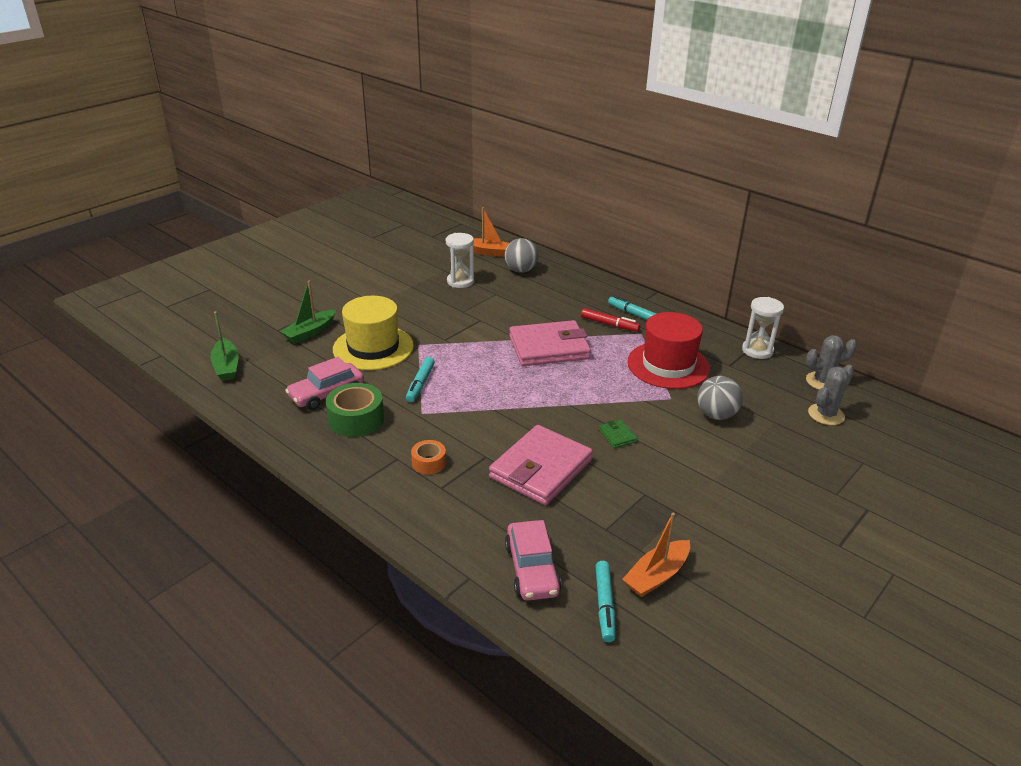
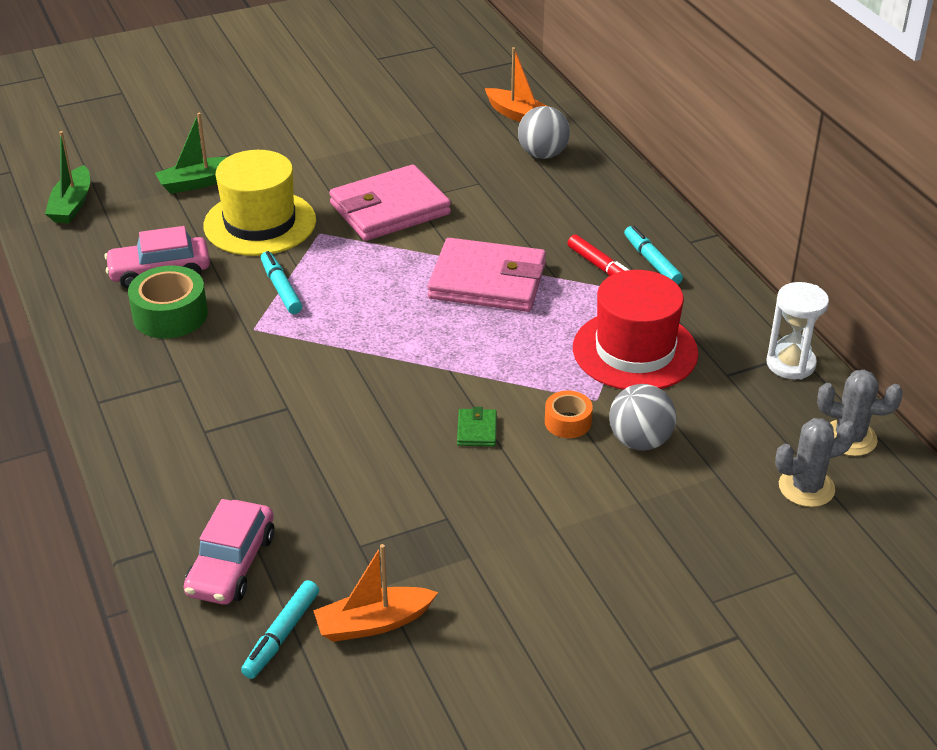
camera: 25 degrees right, 5 degrees up
turquoise marker [406,357,435,402] -> turquoise marker turned 120 degrees clockwise [261,251,302,314]
orange tape [411,440,446,474] -> orange tape moved to [545,390,593,438]
white hourglass [446,233,474,288] -> none
pink wallet [489,425,593,505] -> pink wallet moved to [329,165,451,241]

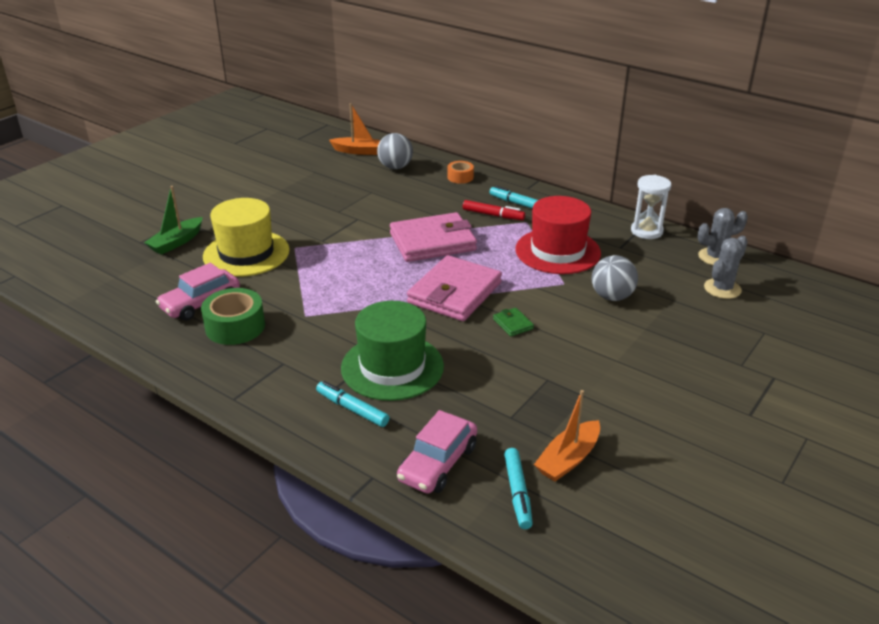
camera: 30 degrees left, 5 degrees down
green boat [45,131,90,224] -> none
pink car [184,499,274,605] -> pink car turned 45 degrees clockwise [397,410,477,494]
turquoise marker [261,251,302,314] -> turquoise marker moved to [316,381,390,427]
pink wallet [329,165,451,241] -> pink wallet moved to [407,255,502,321]
orange tape [545,390,593,438] -> orange tape moved to [448,161,474,184]
none -> green hat [341,301,444,401]

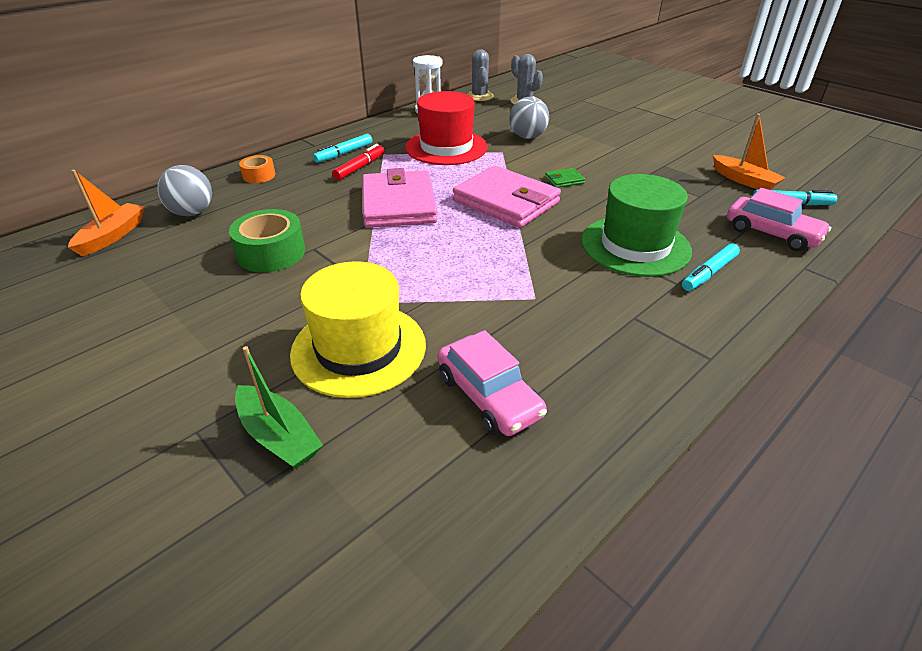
camera: 80 degrees left, 5 degrees up
green tape [201,288,265,345] -> green tape moved to [229,209,305,272]

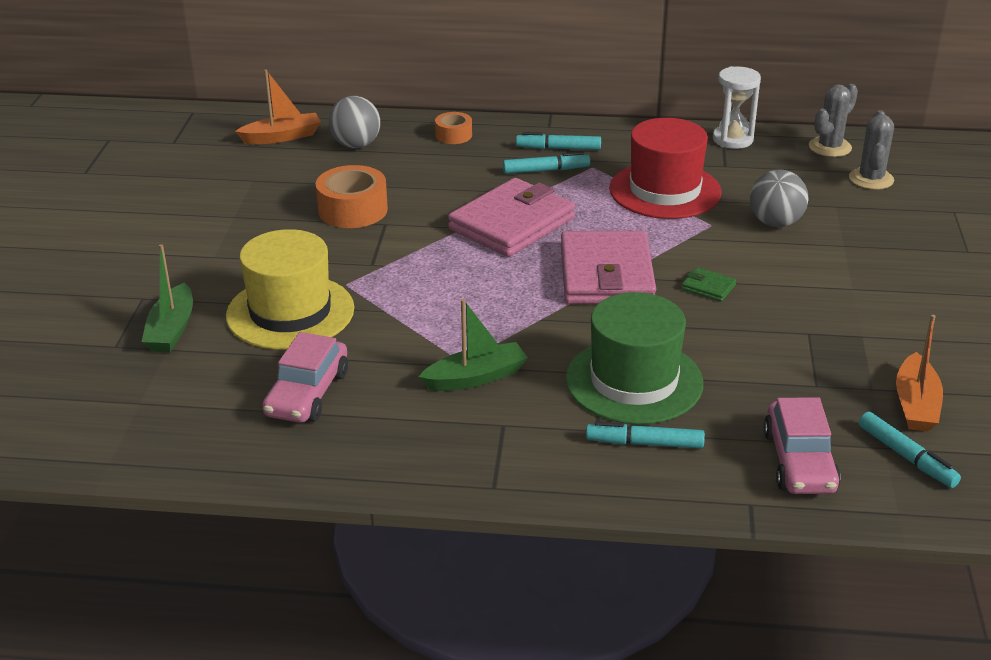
camera: 50 degrees right, 5 degrees down
green tape [229,209,305,272] -> orange tape [316,165,388,228]
red marker [332,144,385,180] -> turquoise marker [503,152,590,174]
none -> green boat [418,299,528,391]

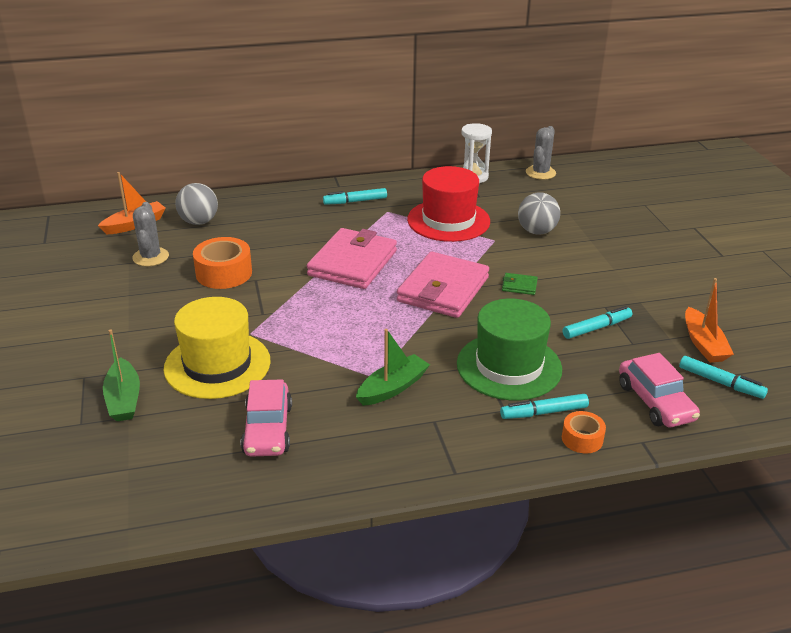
camera: 20 degrees left, 0 degrees up
orange tape [435,112,472,144] -> orange tape moved to [562,411,606,454]
turquoise marker [503,152,590,174] -> turquoise marker moved to [563,306,632,339]
pink wallet [561,231,656,304] -> pink wallet turned 45 degrees clockwise [397,252,489,318]
grey cactus [849,110,894,190] -> grey cactus moved to [132,202,169,266]

